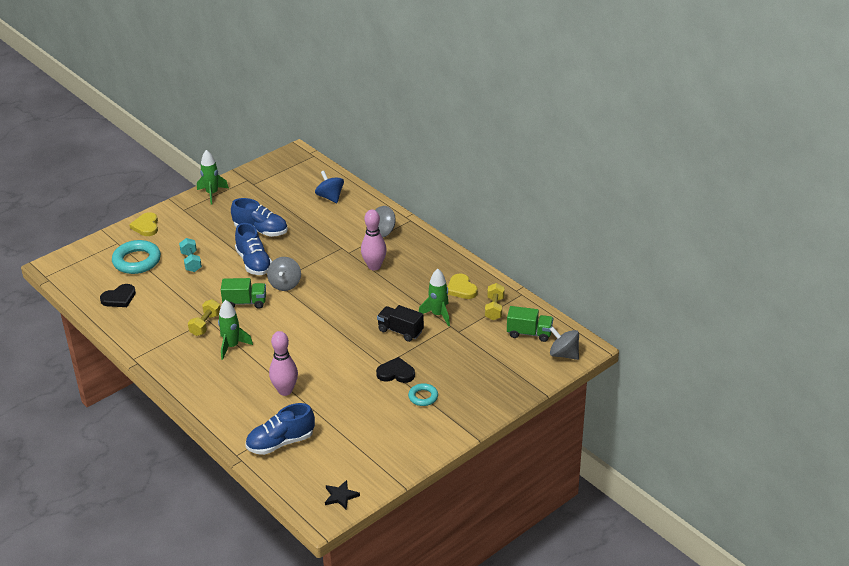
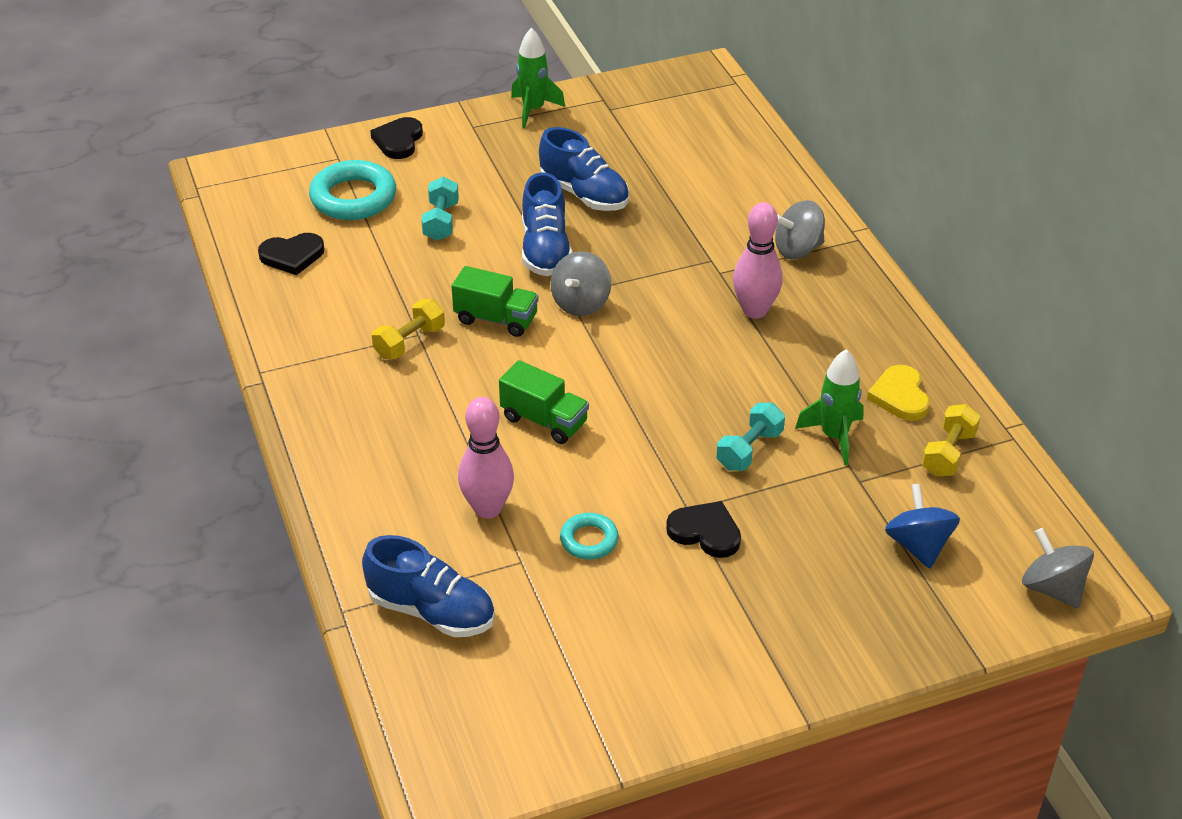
camera: 20 degrees right, 5 degrees up
yellow heart [129,212,158,236] -> black heart [370,117,423,159]
green rocket [218,300,253,360] -> none
blue shoe [246,403,315,455] -> blue shoe turned 150 degrees counterclockwise [362,535,495,637]
blue spinning top [315,171,344,203] -> blue spinning top moved to [885,483,960,569]
black star [325,480,360,509] -> none
black truck [377,305,424,342] -> turquoise dumbbell [716,403,785,471]
turquoise ring [408,383,438,406] -> turquoise ring moved to [560,513,619,560]
green truck [507,306,553,342] -> green truck moved to [499,360,589,444]

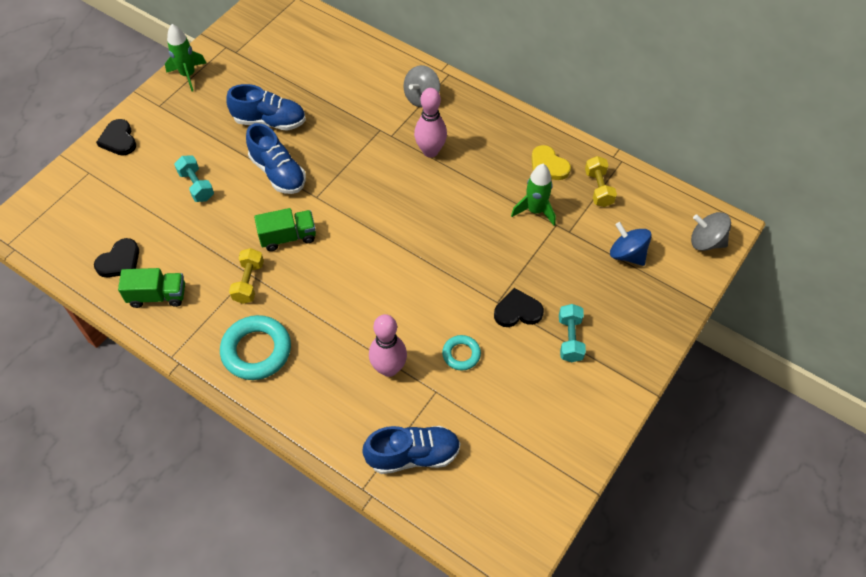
camera: 35 degrees left, 15 degrees up
turquoise ring [309,160,396,220] -> turquoise ring moved to [220,315,291,380]
green truck [499,360,589,444] -> green truck moved to [118,268,185,308]
grey spinning top [550,251,611,316] -> none
turquoise dumbbell [716,403,785,471] -> turquoise dumbbell moved to [559,304,586,362]

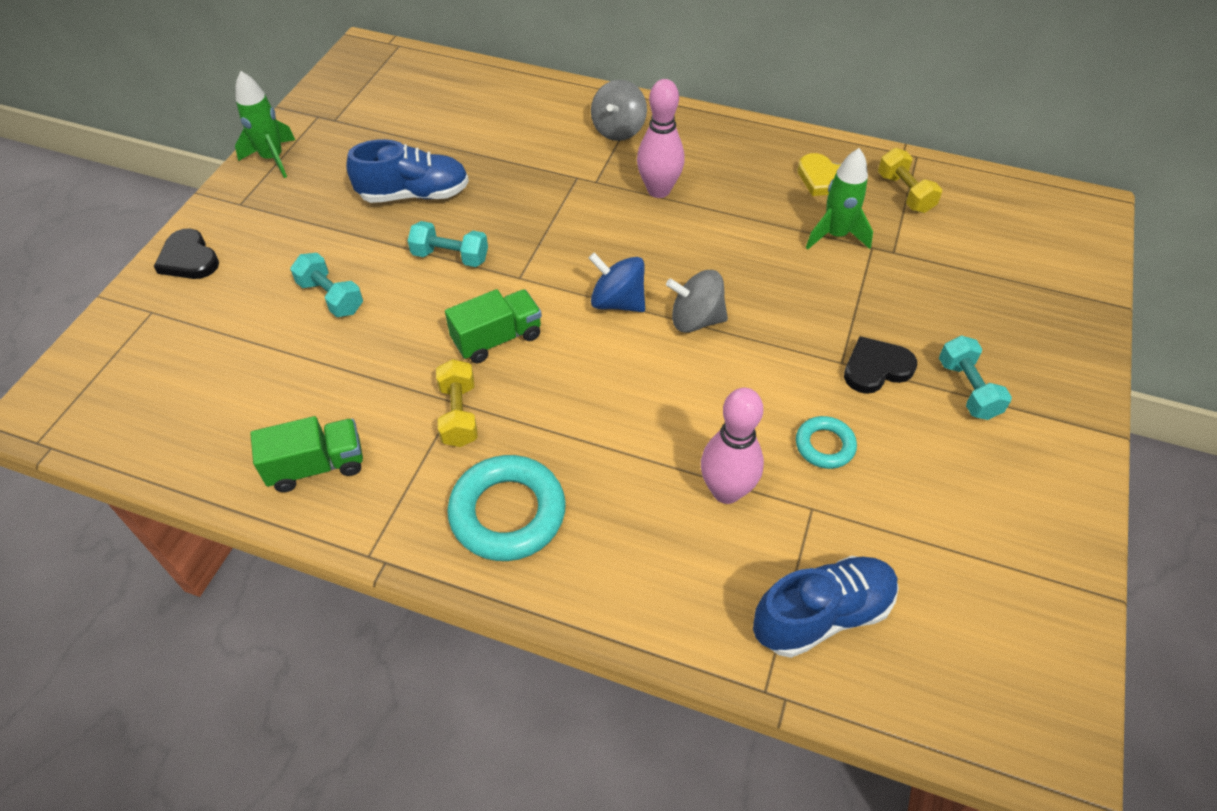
camera: 15 degrees left, 5 degrees down
black heart [94,238,139,277] -> none
blue shoe [246,123,306,194] -> turquoise dumbbell [408,221,488,267]
blue spinning top [610,222,652,266] -> blue spinning top moved to [589,253,645,312]
grey spinning top [691,212,731,251] -> grey spinning top moved to [666,270,728,332]

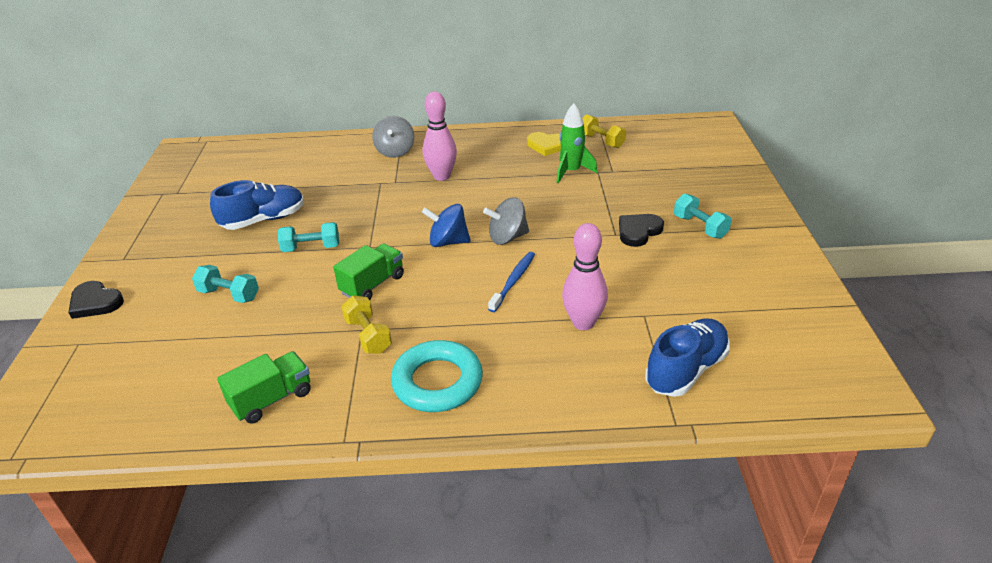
camera: 20 degrees left, 15 degrees down
green rocket [235,71,295,178] -> none
turquoise ring [796,416,857,469] -> none
none -> blue toothbrush [488,252,535,312]

